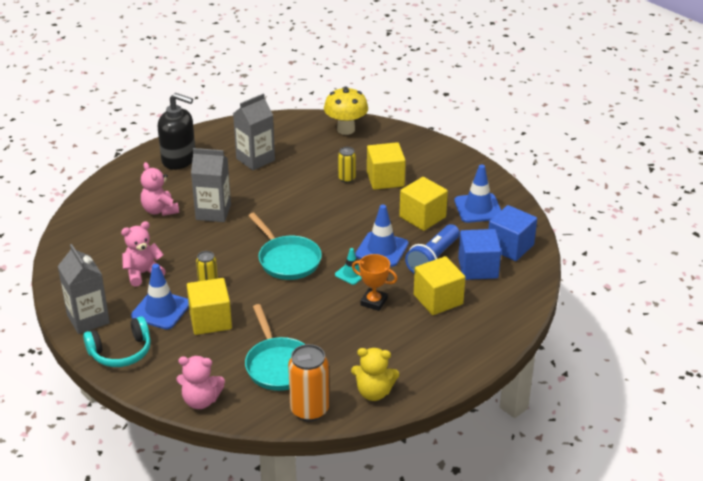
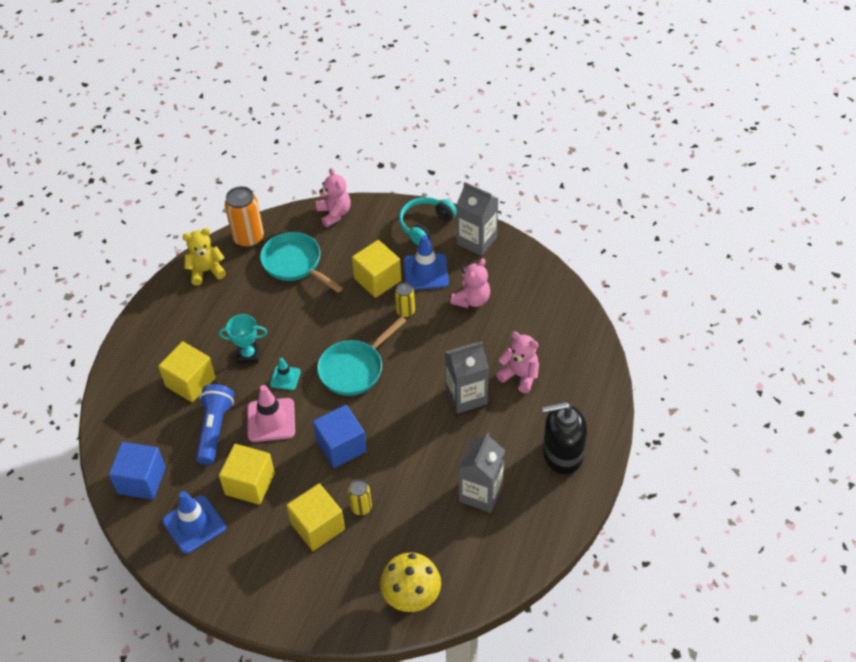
camera: 155 degrees right, 15 degrees up
pink teddy bear [176,356,225,409] -> pink teddy bear turned 90 degrees clockwise [316,168,351,227]
turquoise pan [248,213,322,280] -> turquoise pan turned 75 degrees counterclockwise [317,316,407,396]
orange trophy [352,254,398,311] -> turquoise trophy [219,314,267,364]
blue traffic cone [355,205,408,267] -> pink traffic cone [247,385,295,442]
blue cube [458,229,501,280] -> blue cube moved to [313,405,367,468]

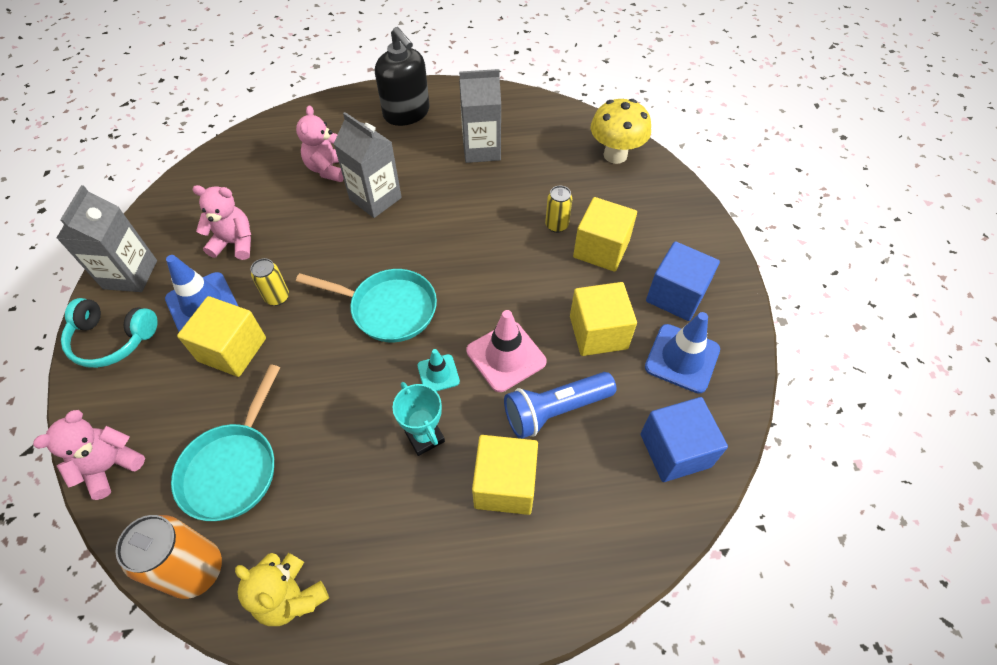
camera: 120 degrees left, 5 degrees up
blue cube [313,405,367,468] -> blue cube moved to [646,241,720,321]

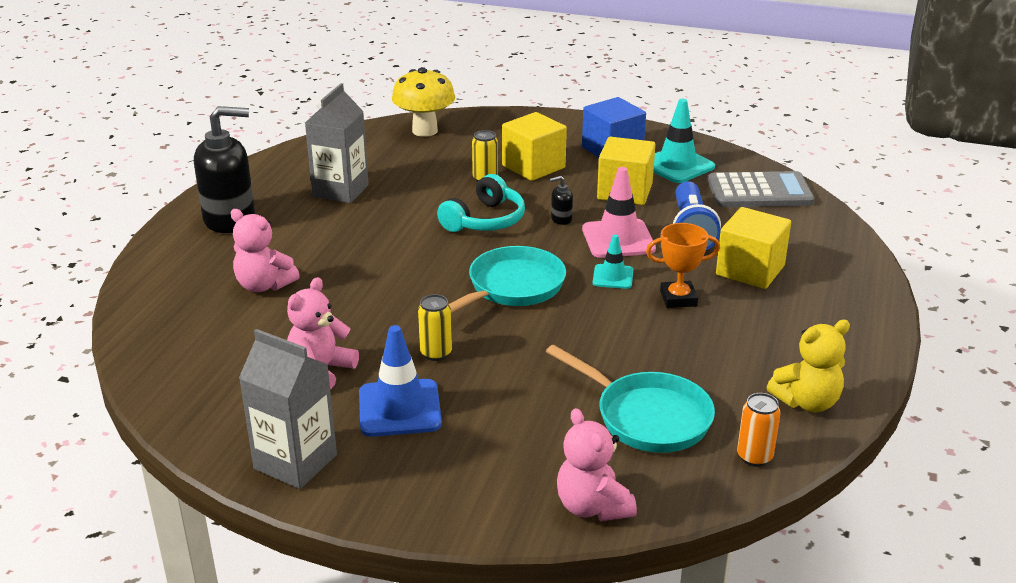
camera: 65 degrees left, 25 degrees down
turquoise headphones [61,298,158,368] -> turquoise headphones moved to [437,174,525,232]
orange can [116,515,222,599] -> orange can [737,393,781,467], size x0.57
yellow cube [177,296,266,377] -> none
grey carton [334,112,402,218] -> none
turquoise trophy [392,382,445,456] -> orange trophy [646,223,720,308]
blue cube [640,397,728,482] -> grey calculator [708,171,815,207]
blue traffic cone [645,312,720,394] -> turquoise traffic cone [653,99,715,183]
none -> black soap dispenser [550,176,573,225]

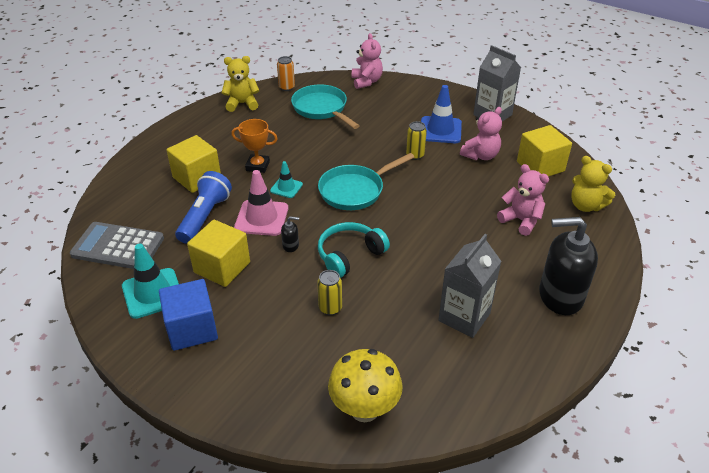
camera: 165 degrees left, 10 degrees up
yellow cube [502,112,567,181] -> yellow cube moved to [517,125,572,177]
none -> yellow teddy bear [571,156,615,212]

